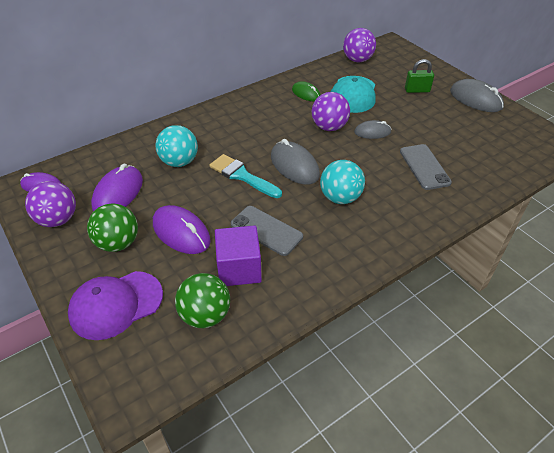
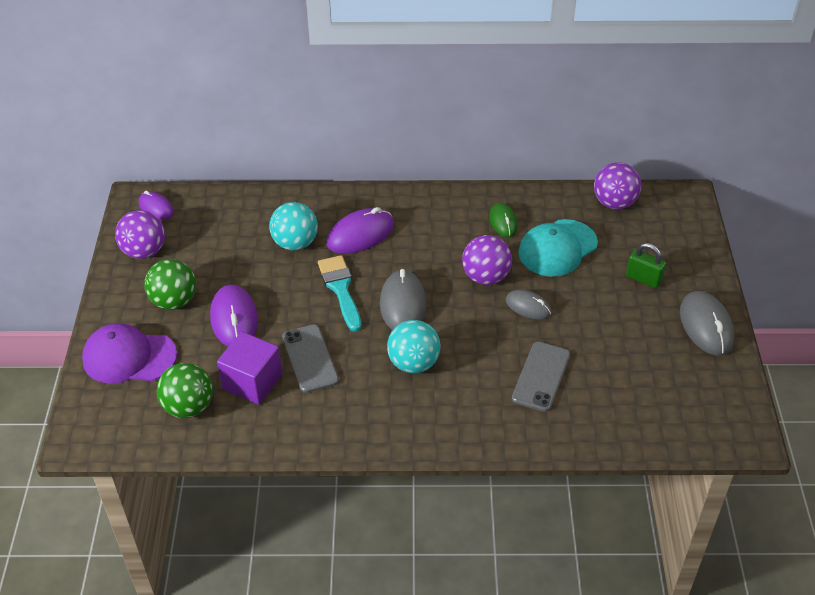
camera: 35 degrees right, 0 degrees up
purple mouse [91,164,143,212] -> purple mouse moved to [326,207,394,254]

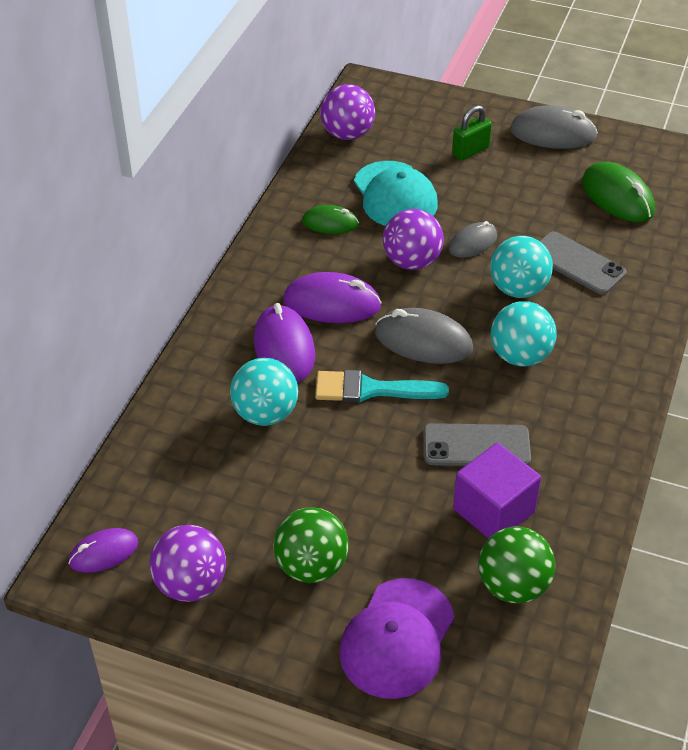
camera: 70 degrees left, 0 degrees up
purple mouse [210,285,258,347] -> purple mouse moved to [283,272,382,323]
none -> turquoise ball [490,236,553,298]
none -> green mouse [582,162,655,222]

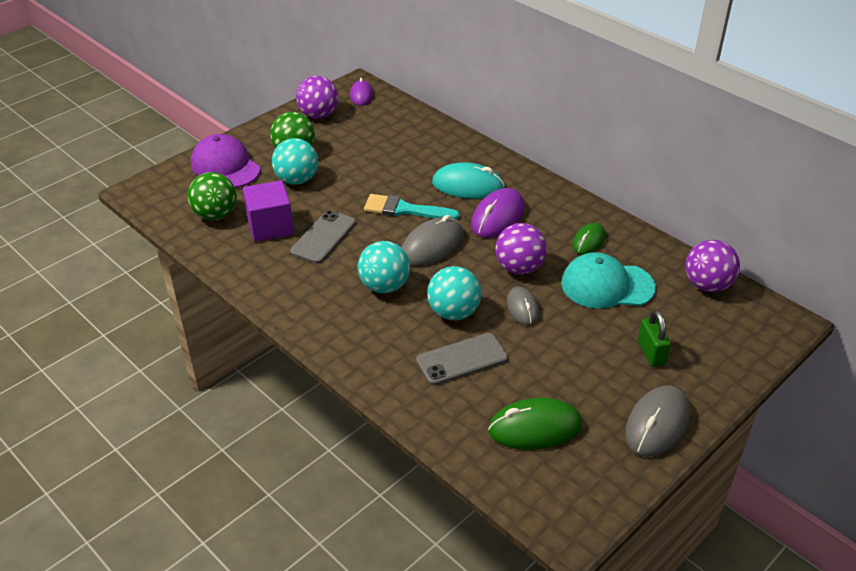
camera: 115 degrees right, 5 degrees down
turquoise ball [230,358,298,426] -> turquoise ball moved to [272,138,318,185]
purple mouse [254,303,315,382] -> turquoise mouse [432,162,505,199]
turquoise brush [315,370,449,403] -> turquoise brush turned 105 degrees counterclockwise [364,194,460,220]

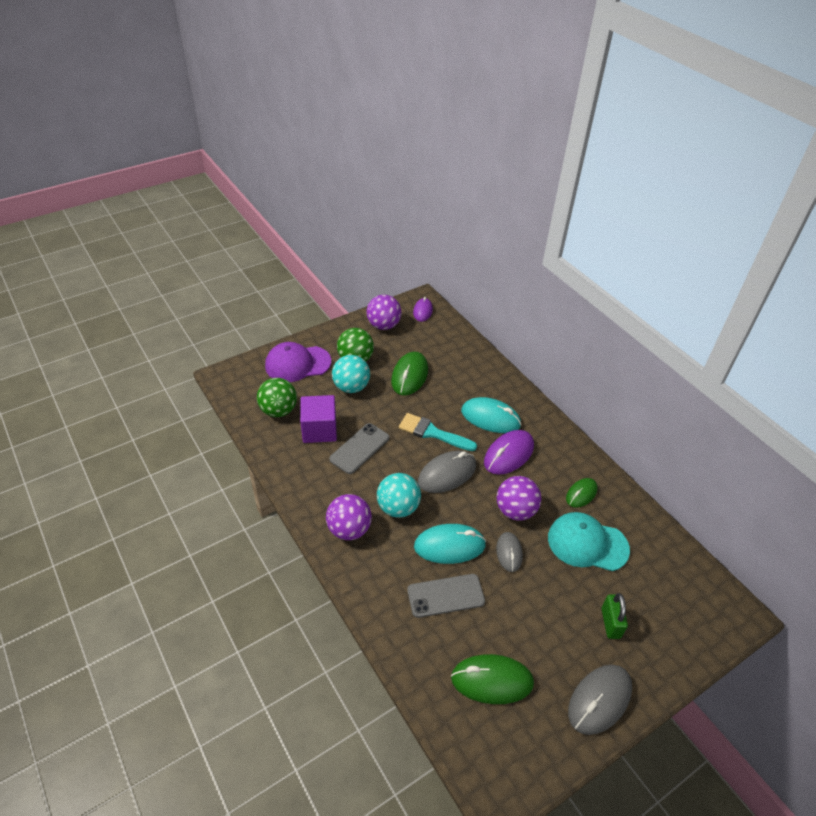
camera: 10 degrees right, 5 degrees up
purple cap [191,134,261,188] -> purple cap turned 75 degrees counterclockwise [265,342,331,382]
turquoise ball [427,266,481,320] -> turquoise mouse [414,524,486,564]
purple ball [685,240,740,292] -> purple ball moved to [326,494,372,540]
none -> green mouse [391,352,428,396]

